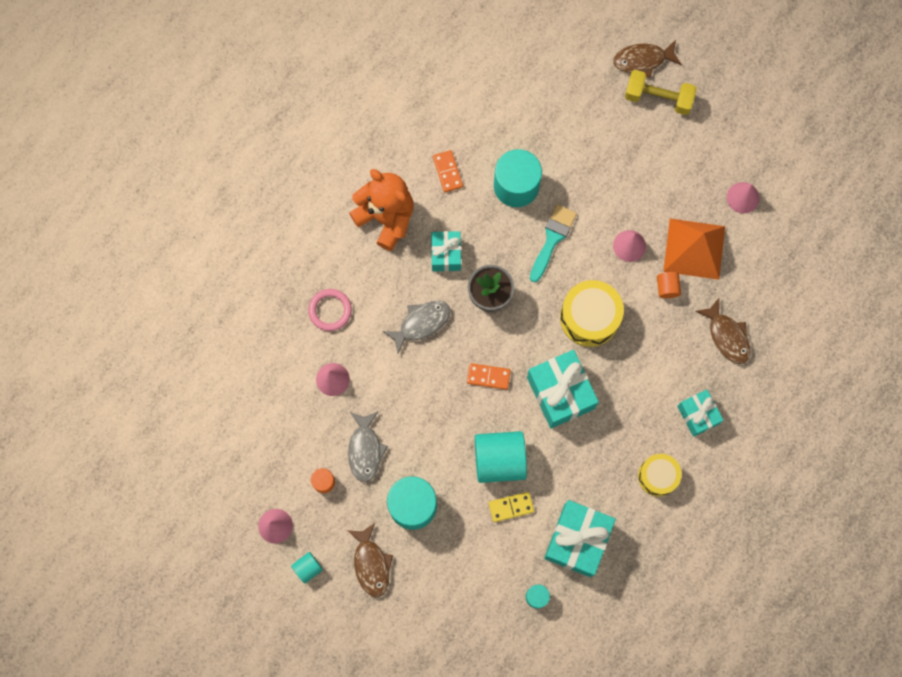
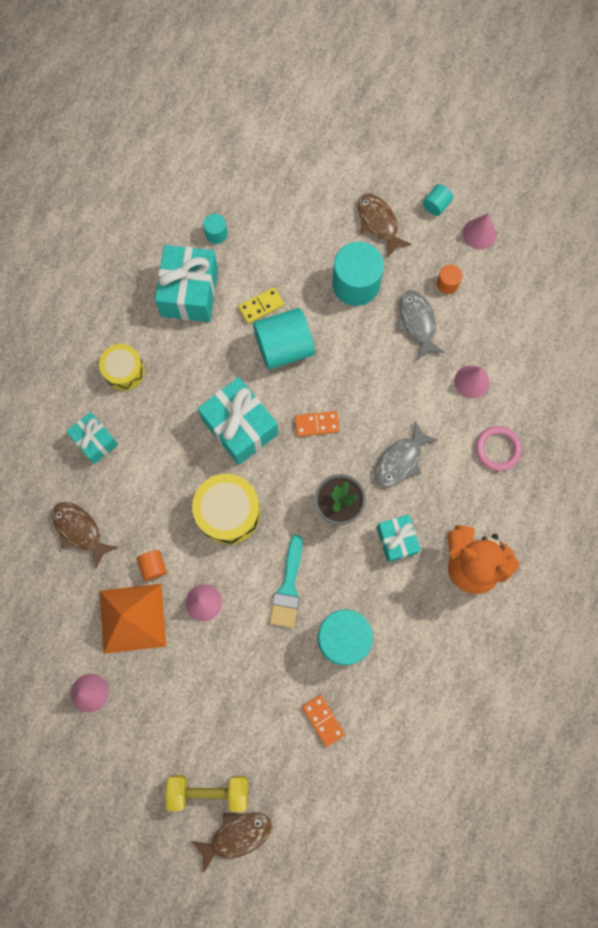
camera: 165 degrees right, 0 degrees up
orange domino [433,150,463,192] -> orange domino moved to [302,694,345,747]

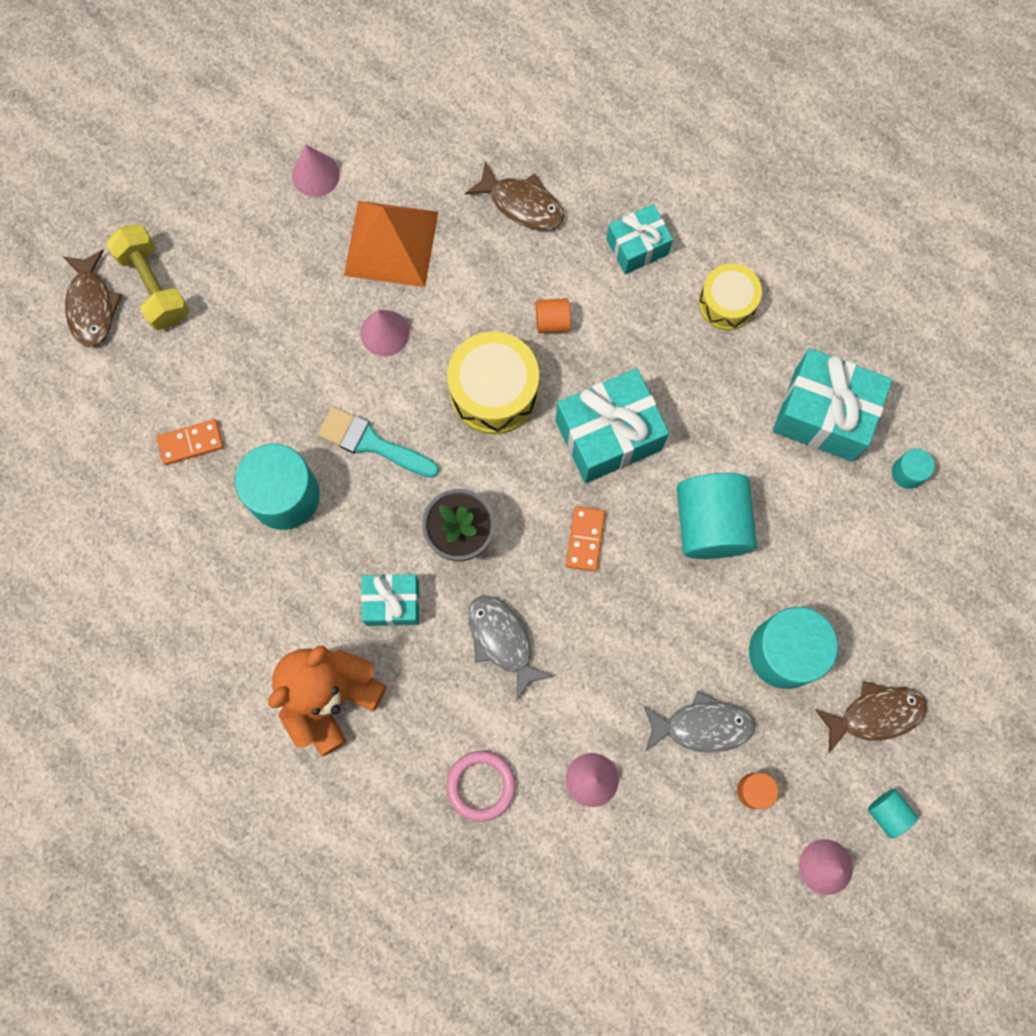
camera: 105 degrees right, 0 degrees up
brown fish [52,502,118,569] -> brown fish turned 60 degrees clockwise [465,161,564,230]
orange cylinder [137,550,167,581] -> orange cylinder moved to [536,298,571,333]
yellow dumbbell [165,775,248,812] -> yellow dumbbell turned 45 degrees counterclockwise [106,224,190,330]
yellow domino [238,287,284,324] -> none

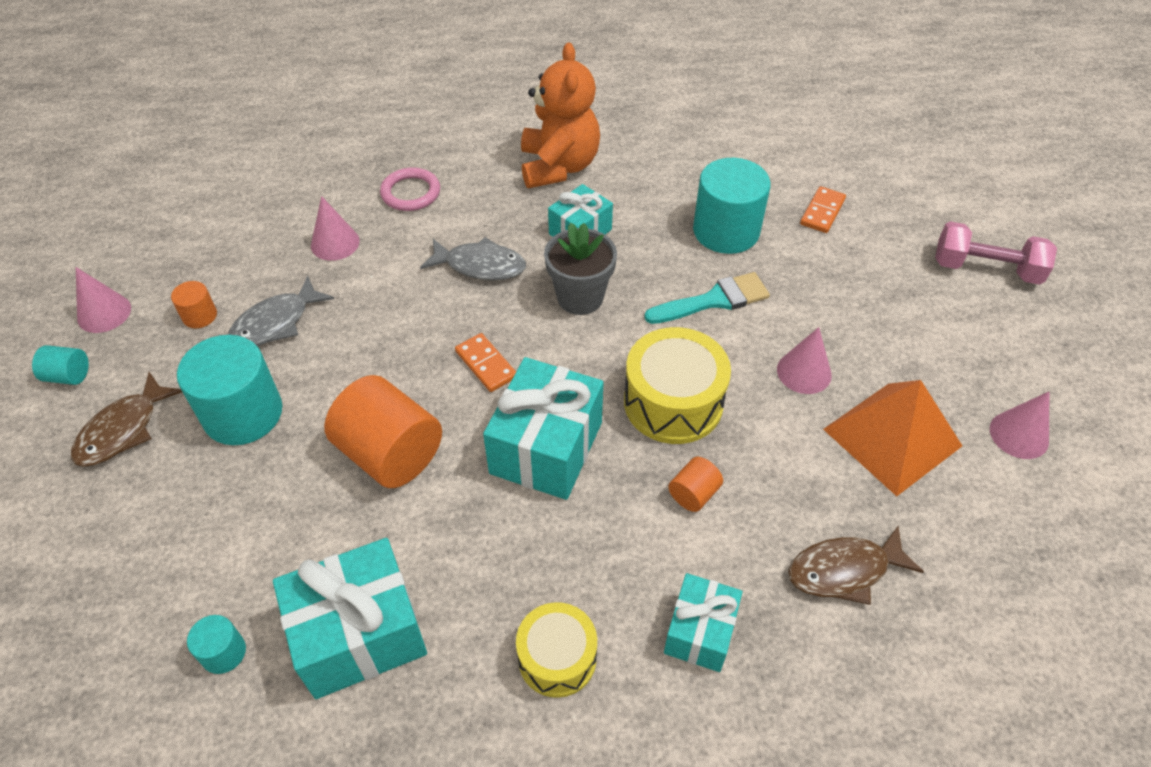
camera: 135 degrees right, 25 degrees down
brown fish [62,250,122,347] -> none
yellow dumbbell [106,224,190,330] -> pink dumbbell [935,221,1057,285]
turquoise cylinder [677,473,757,559] -> orange cylinder [324,375,442,488]

